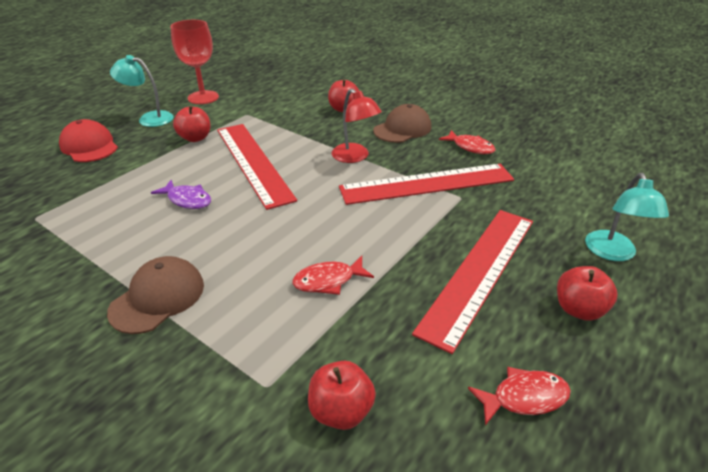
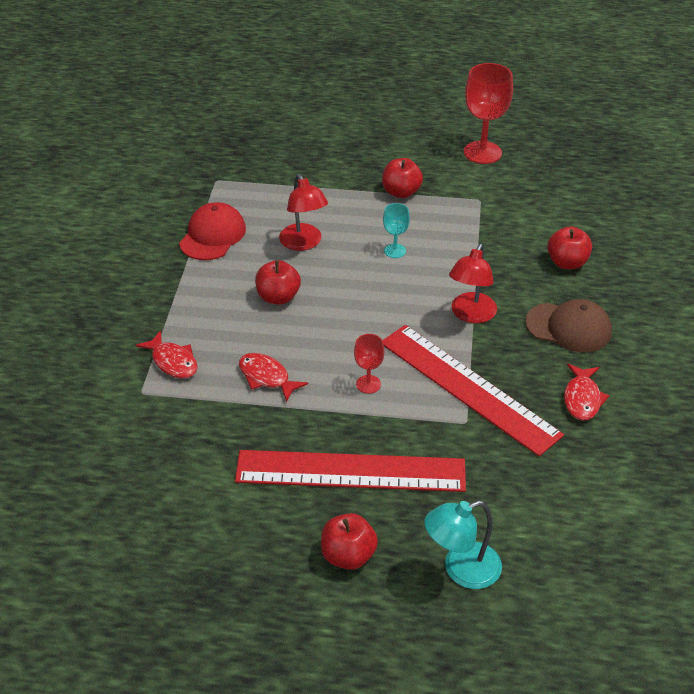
camera: 60 degrees right, 5 degrees up
red cap [59,119,118,162] -> red cap moved to [179,202,246,260]
brown cap [107,256,204,334] -> none
turquoise lamp [110,55,174,127] -> none
purple fish [151,180,211,209] -> red lamp [279,174,328,251]
red ruler [217,124,297,210] -> turquoise goblet [383,203,410,258]
red apple [308,361,376,430] -> red apple moved to [255,260,301,304]
red fish [468,367,571,426] -> red fish moved to [136,331,198,378]
none -> red goblet [354,334,384,394]

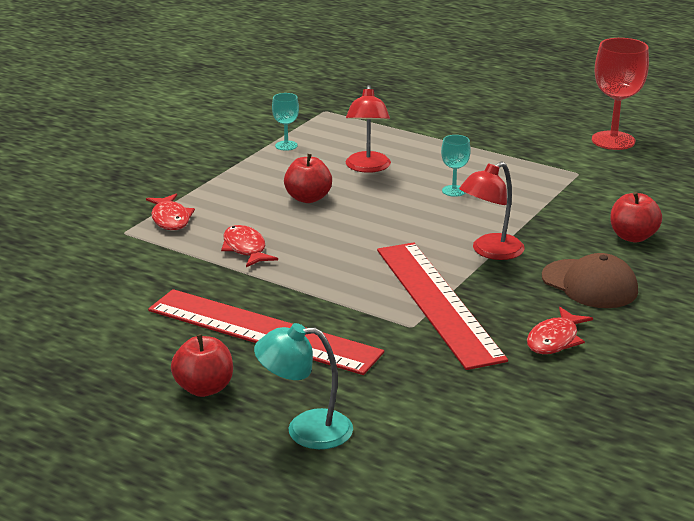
camera: 25 degrees right, 15 degrees down
red cap [179,202,246,260] -> turquoise goblet [272,93,299,151]
red goblet [354,334,384,394] -> none
red apple [382,158,423,198] -> none

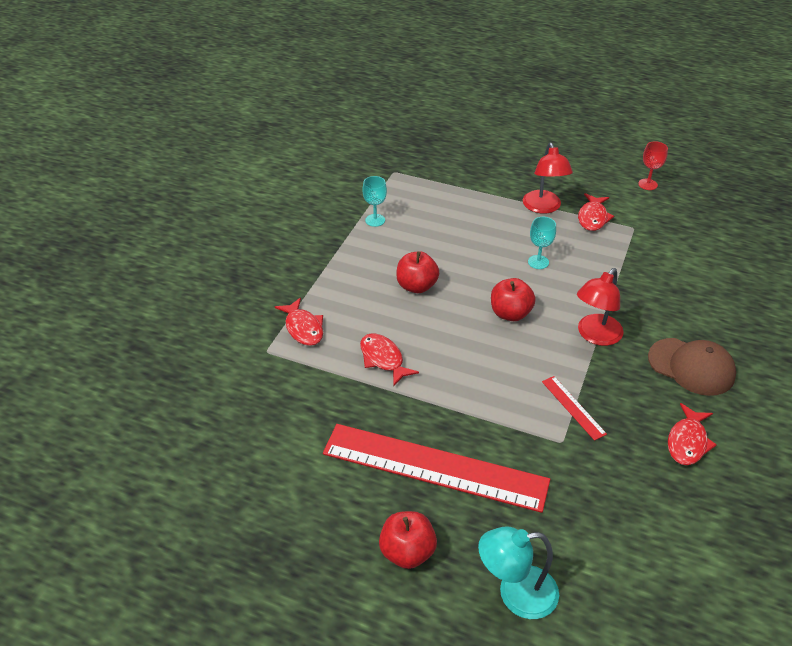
camera: 10 degrees left, 15 degrees up
red lamp [346,85,391,173] -> red lamp moved to [523,143,573,214]
red ruler [377,242,508,370] -> red ruler [542,376,607,441], size x0.41
red goblet [592,38,649,150] -> red goblet [638,141,668,190], size x0.52
red apple [610,192,662,242] -> red apple moved to [491,278,536,321]
none -> red fish [578,193,614,231]

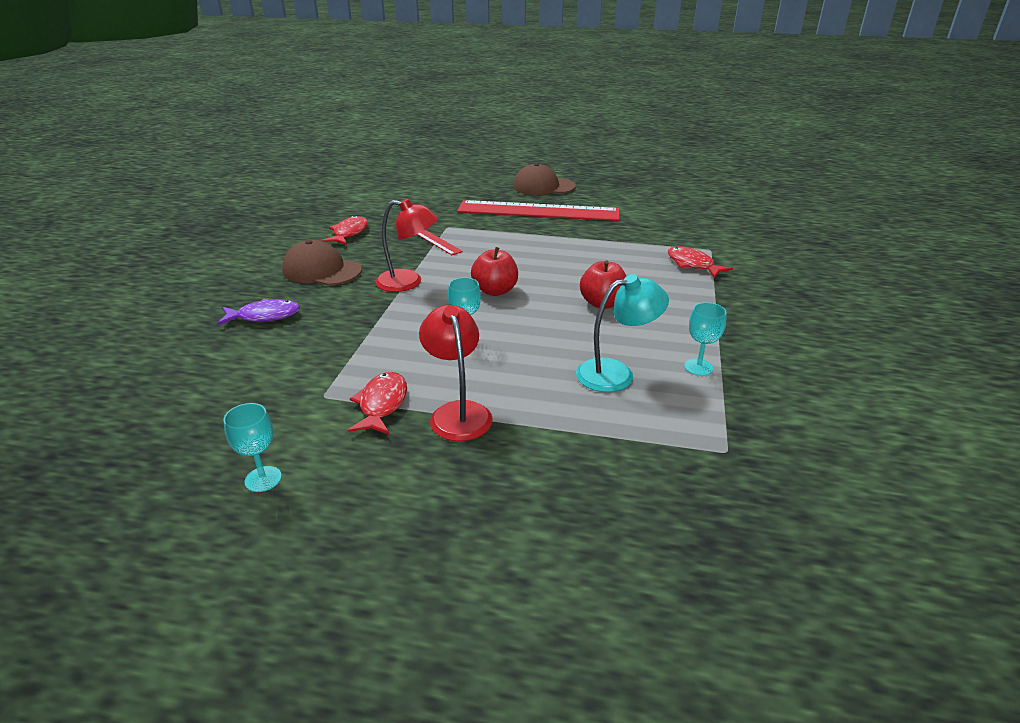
camera: 170 degrees right, 10 degrees down
red fish [360,333,419,386] -> none
red apple [379,511,437,569] -> brown cap [513,163,576,195]
turquoise lamp [478,527,559,619] -> turquoise lamp moved to [576,274,669,392]
red lamp [577,268,624,346] -> red lamp turned 75 degrees clockwise [375,199,438,292]
red goblet [638,141,668,190] -> turquoise goblet [223,403,282,492]
none -> purple fish [217,298,300,325]

